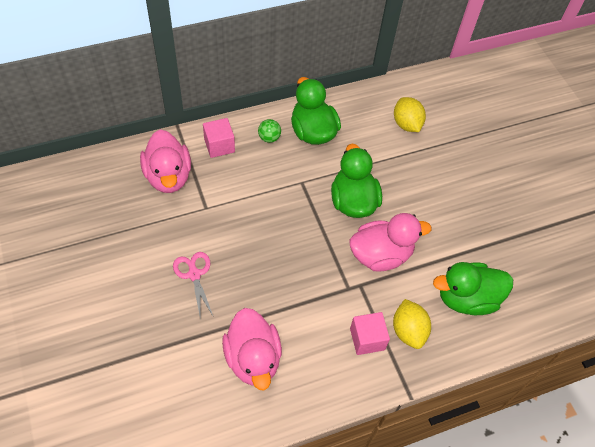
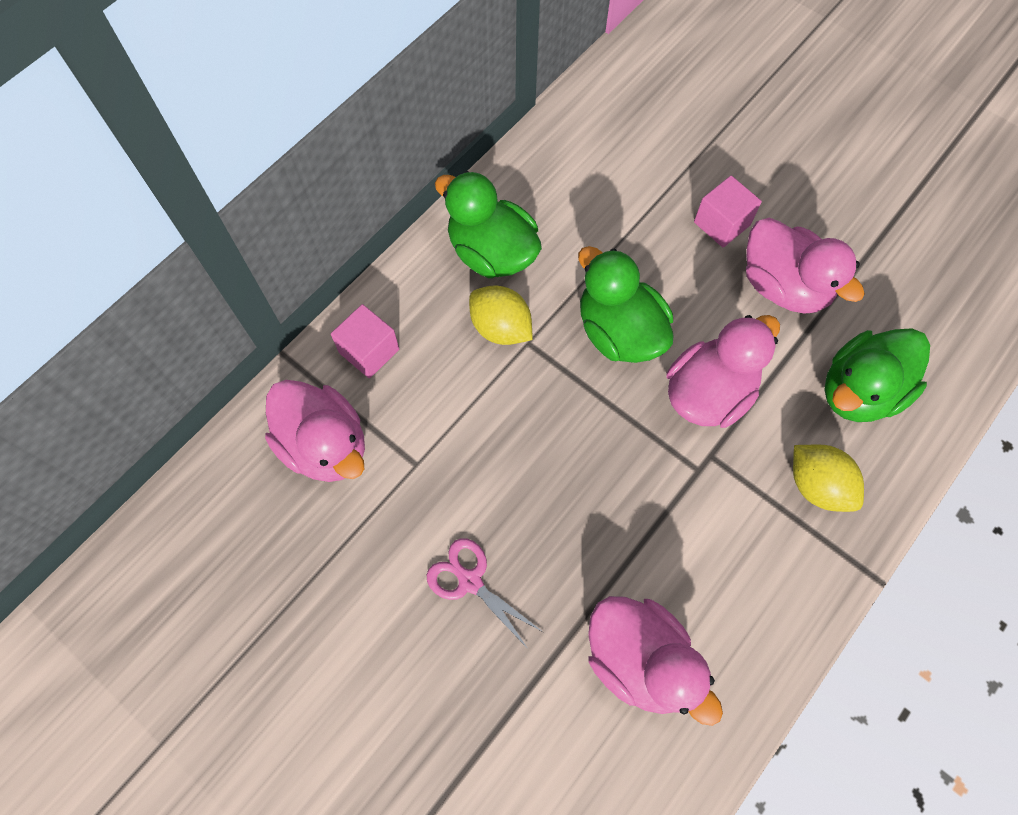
camera: 25 degrees left, 10 degrees up
green ball [258,119,281,143] -> none
pink cube [350,312,390,355] -> pink cube moved to [694,176,762,248]
yellow lemon [394,97,426,132] -> yellow lemon moved to [469,286,533,345]
none -> pink duck [746,218,865,314]

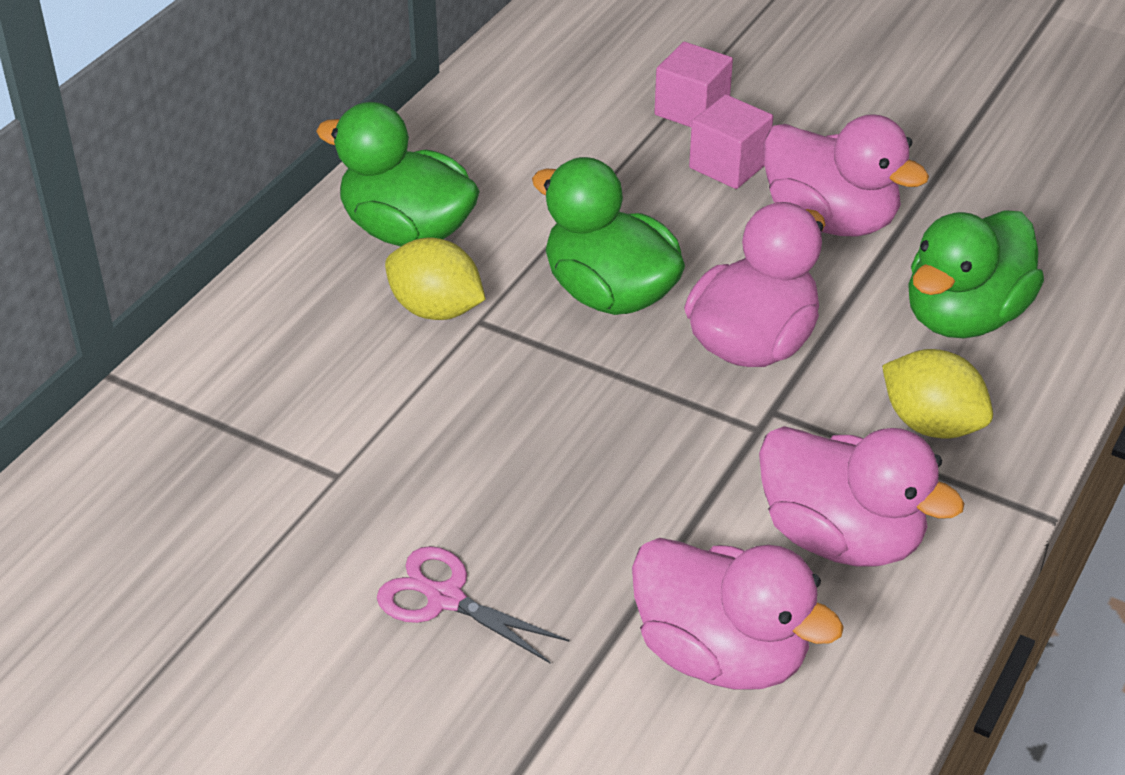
camera: 10 degrees left, 25 degrees down
pink duck [265,380,365,482] -> pink duck moved to [759,426,965,567]
pink cube [331,304,399,378] -> pink cube moved to [654,42,733,127]

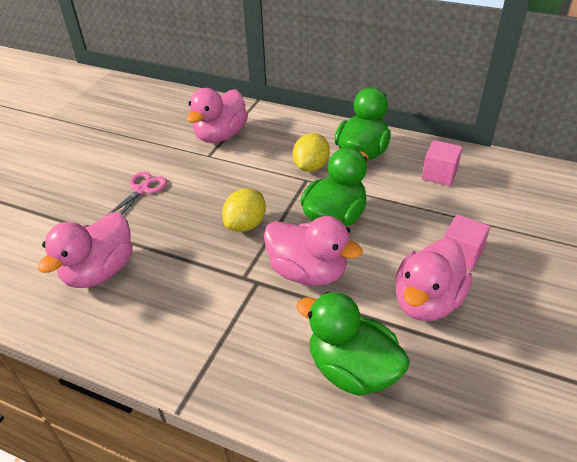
camera: 85 degrees right, 0 degrees up
pink cube [654,42,733,127] -> pink cube moved to [422,140,463,186]
pink duck [759,426,965,567] -> pink duck moved to [187,88,248,143]
yellow lemon [882,349,993,439] -> yellow lemon moved to [222,189,266,232]

